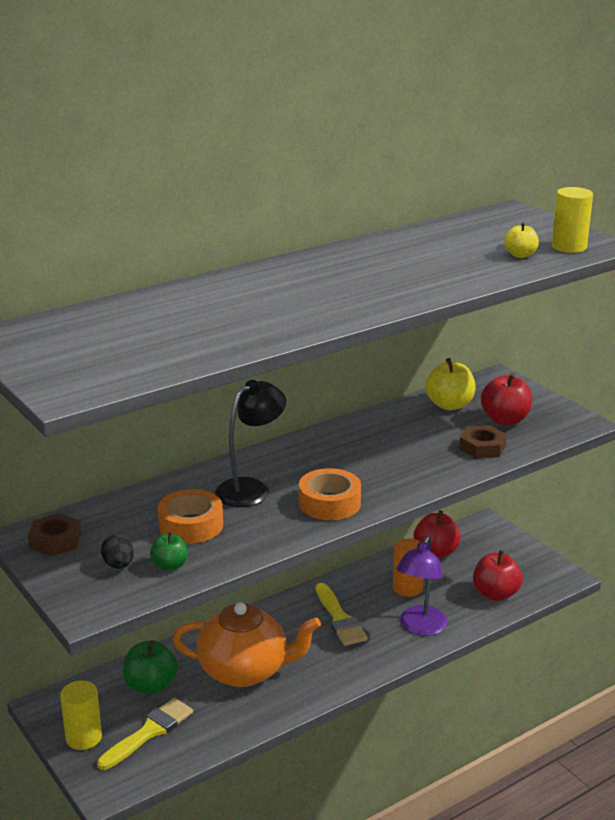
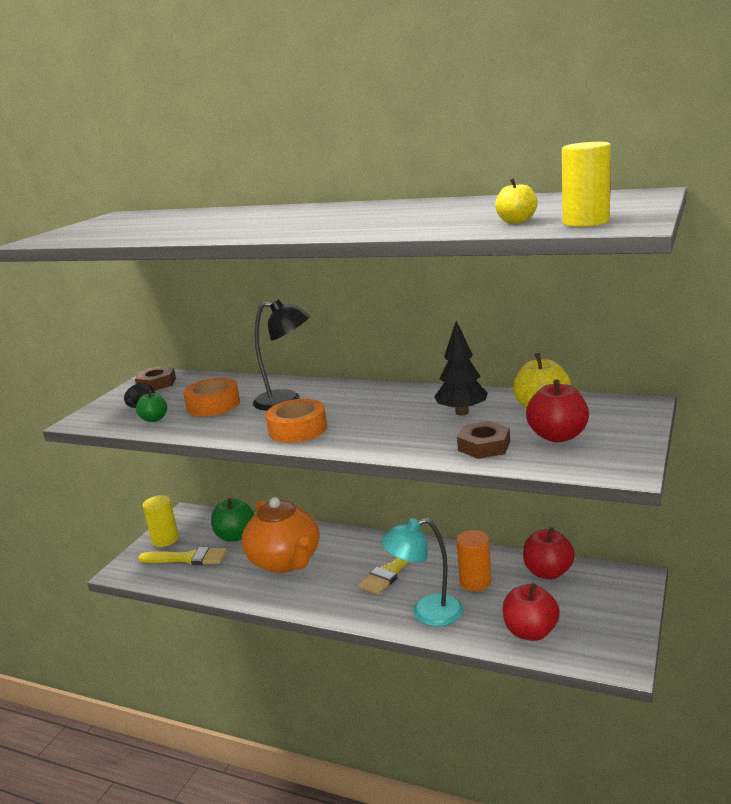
camera: 60 degrees right, 5 degrees down
purple lamp [396,536,448,636] -> turquoise lamp [381,518,463,627]
none -> black tree [434,321,488,415]

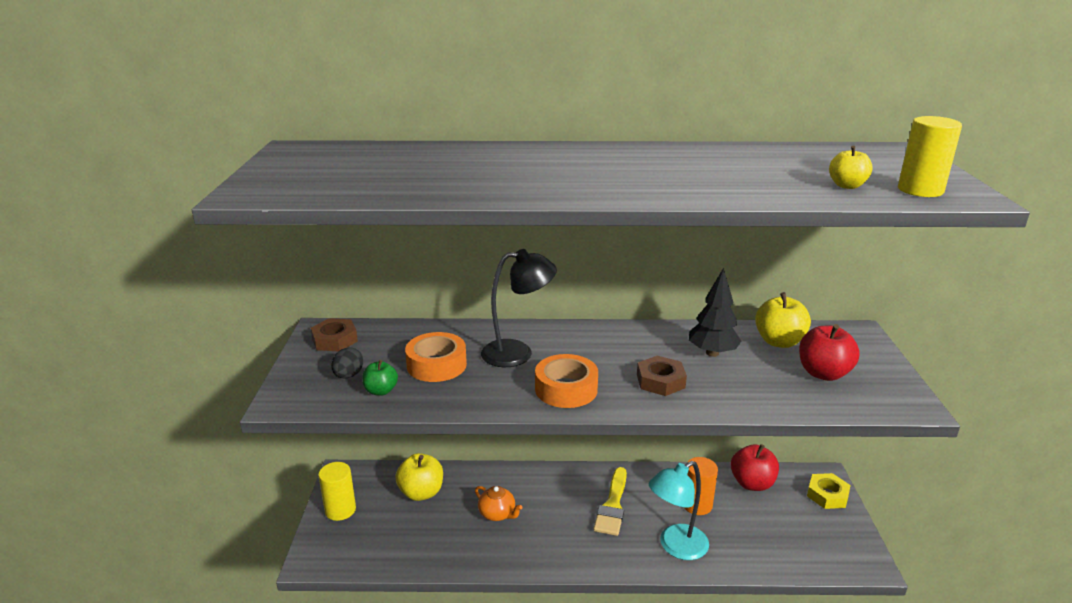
camera: 25 degrees left, 5 degrees up
yellow brush [138,547,227,565] -> none
green apple [211,498,254,542] -> yellow apple [395,453,443,501]
orange teapot [242,497,320,573] -> orange teapot [475,486,522,521], size x0.46
brown nut [457,421,510,459] -> brown nut moved to [637,355,687,396]
red apple [503,583,560,641] -> none
none -> yellow nut [807,473,851,509]

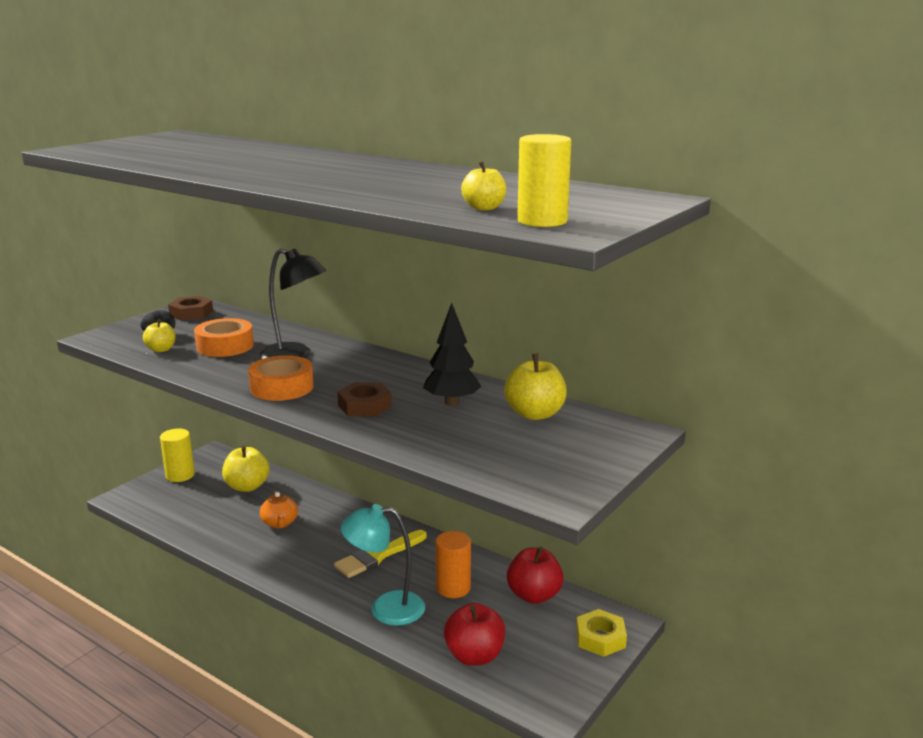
camera: 35 degrees right, 5 degrees down
green apple [362,360,398,396] -> yellow apple [143,319,176,352]
red apple [799,324,860,381] -> red apple moved to [444,603,505,666]

